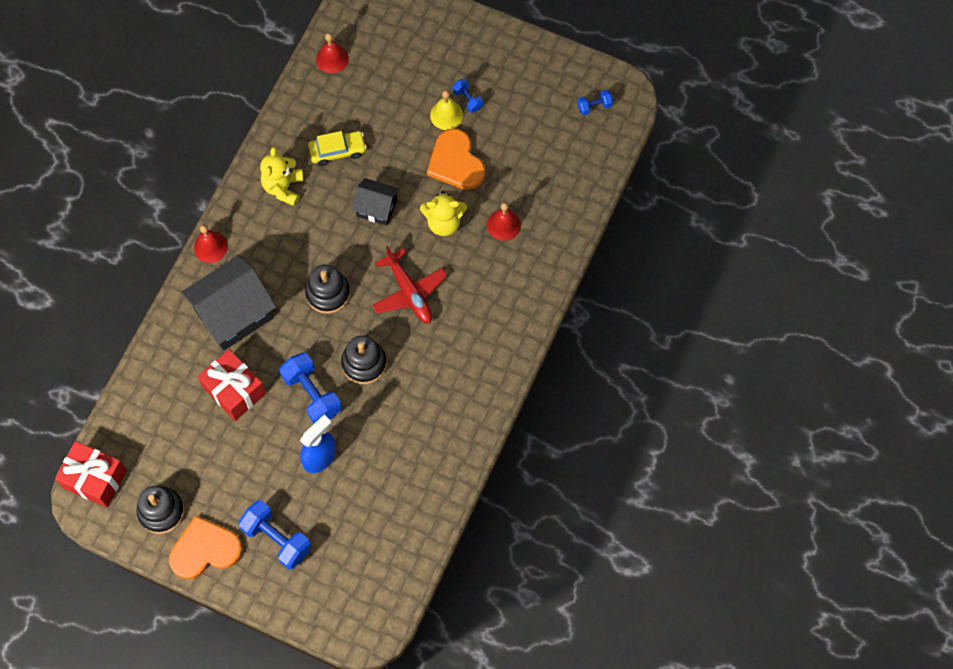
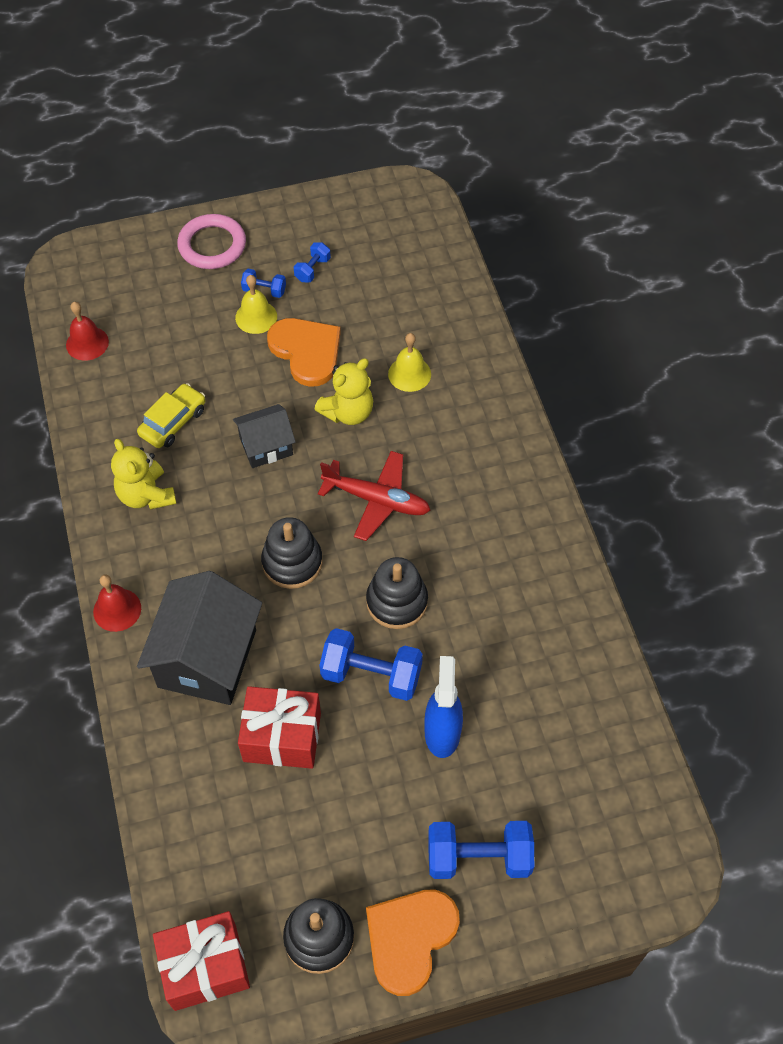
camera: 40 degrees left, 10 degrees down
orange heart [427,129,485,190] -> orange heart turned 150 degrees counterclockwise [267,318,341,387]
red bell [487,202,521,241] -> yellow bell [388,333,431,392]
blue dumbbell [577,89,613,115] -> blue dumbbell moved to [294,243,331,282]
none -> pink ring [177,214,246,269]

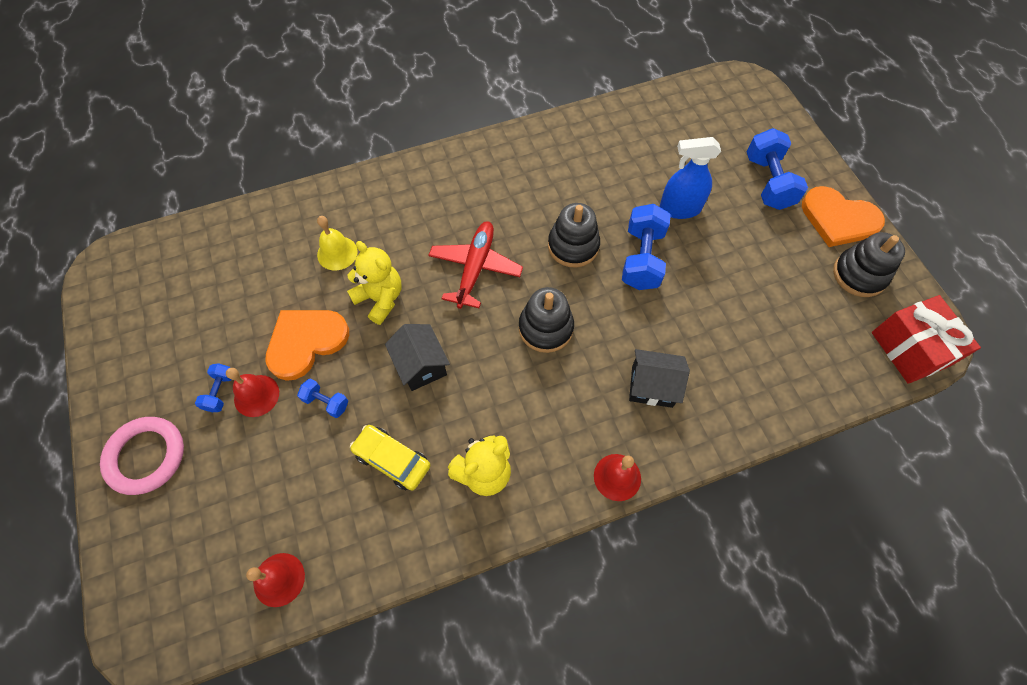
camera: 95 degrees left, 5 degrees up
black house [137,571,262,705] -> black house [629,349,690,408], size x0.56
yellow bell [235,275,277,334] -> red bell [226,368,279,417]
red gift [238,686,321,769] -> none
blue dumbbell [294,243,331,282] -> blue dumbbell moved to [297,379,348,418]

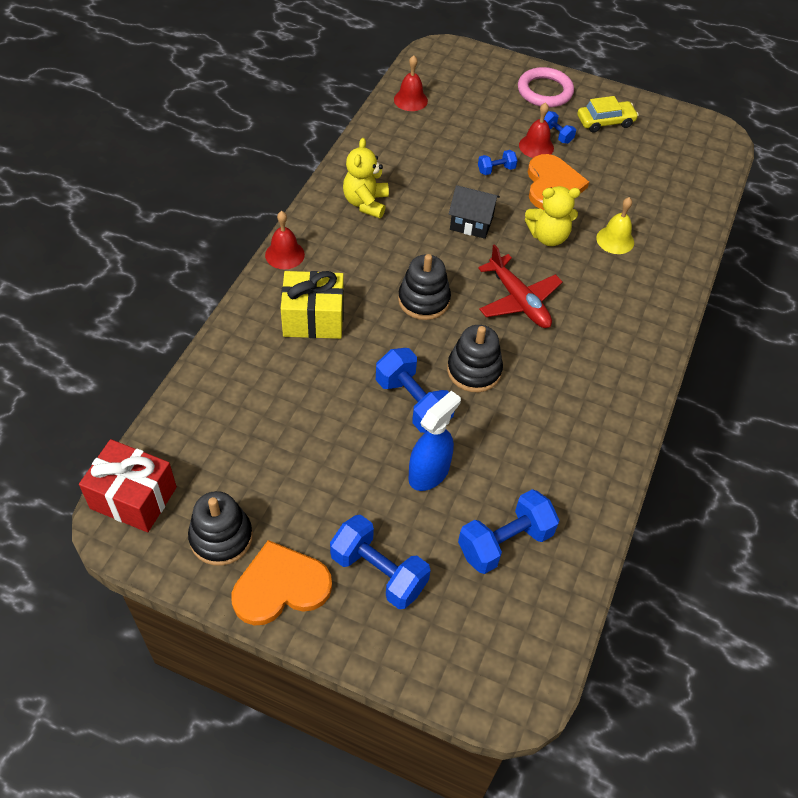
camera: 130 degrees right, 10 degrees down
yellow car [350,425,431,491] -> yellow car moved to [577,96,639,133]
black house [629,349,690,408] -> yellow gift [281,271,344,339]
none -> blue dumbbell [458,489,559,574]

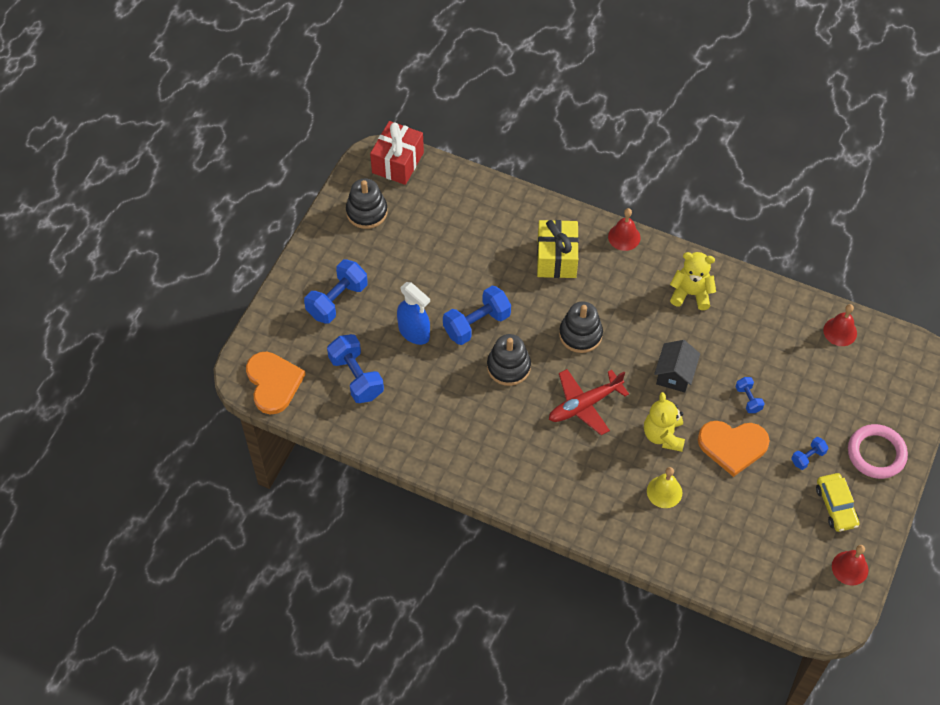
camera: 95 degrees right, 5 degrees up
orange heart [231,540,332,626] -> orange heart moved to [246,352,306,414]
red bell [519,102,554,158] -> red bell moved to [832,545,869,585]

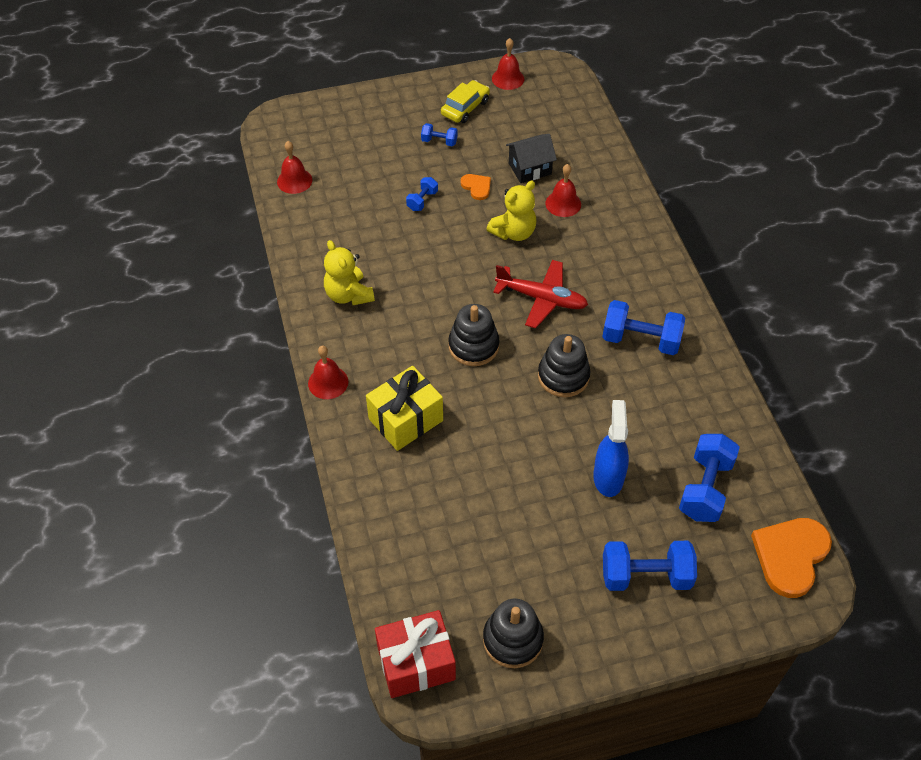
camera: 130 degrees left, 5 degrees down
blue dumbbell [443,286,511,345] -> blue dumbbell moved to [602,300,685,355]
yellow bell [647,467,682,508] -> red bell [545,164,581,217]
black house [654,340,700,392] -> black house moved to [506,134,557,183]
orange heart [698,421,770,477] -> orange heart [461,174,491,200], size x0.50
pink ring [848,424,908,479] -> none

